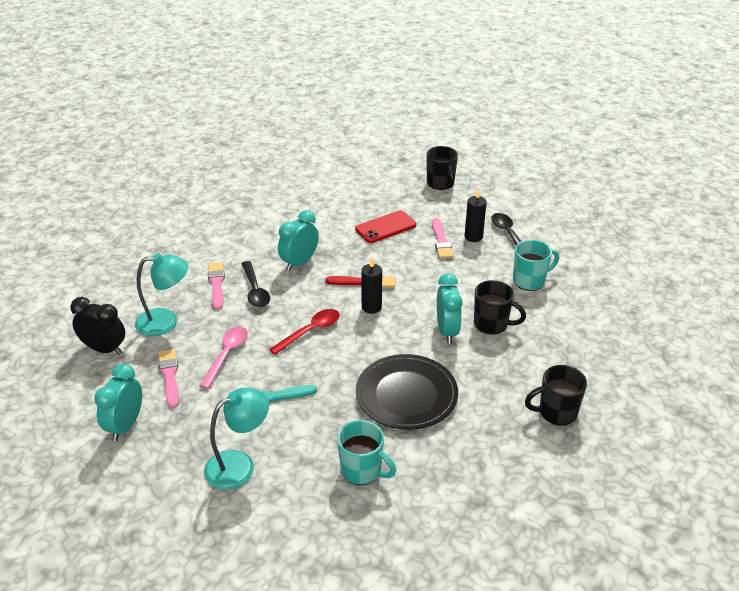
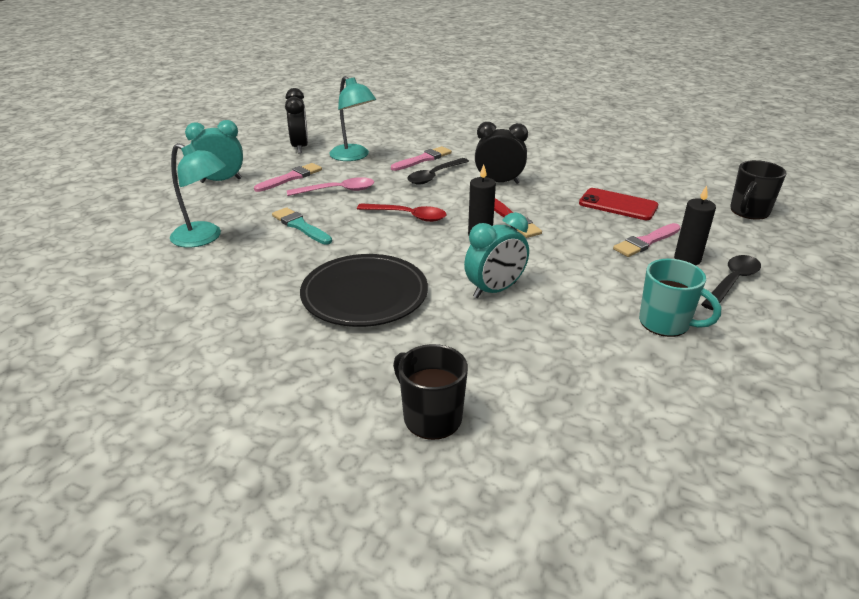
camera: 60 degrees right, 5 degrees down
turquoise clock [278,210,319,271] -> black clock [475,122,528,184]
turquoise mug [337,420,396,485] -> none
black mug [474,280,526,334] -> none

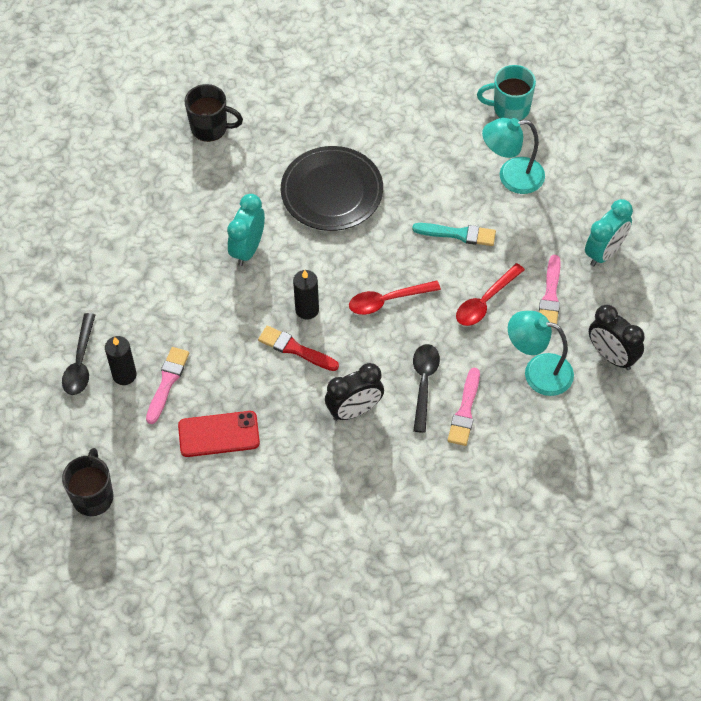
camera: 145 degrees right, 25 degrees up
pink spoon [287,177,374,196] -> red spoon [456,263,525,326]
turquoise mug [639,259,721,337] -> turquoise mug moved to [477,65,536,121]

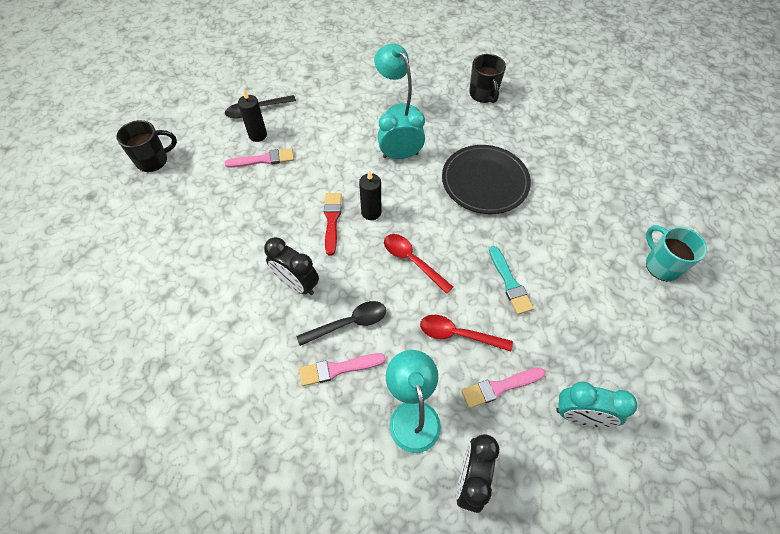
camera: 60 degrees right, 0 degrees up
red phone [178,411,260,457] -> none
turquoise lamp [482,118,545,194] -> turquoise lamp moved to [374,44,419,117]

